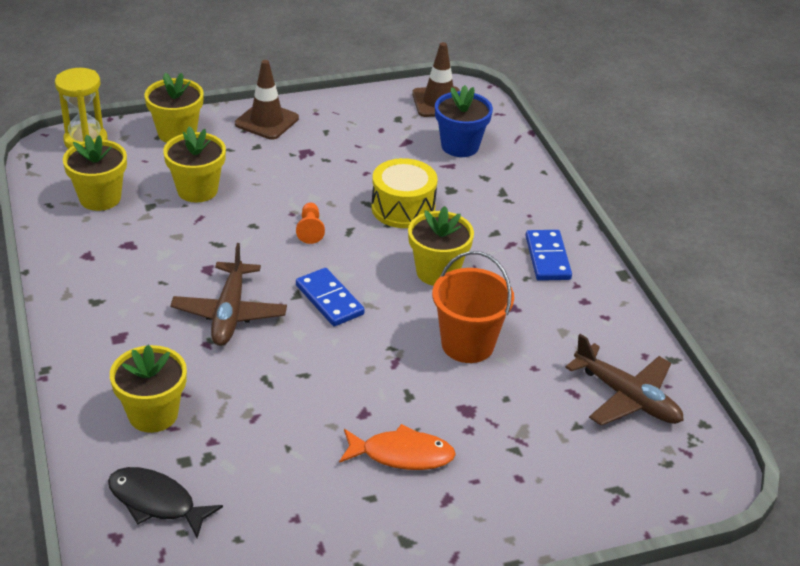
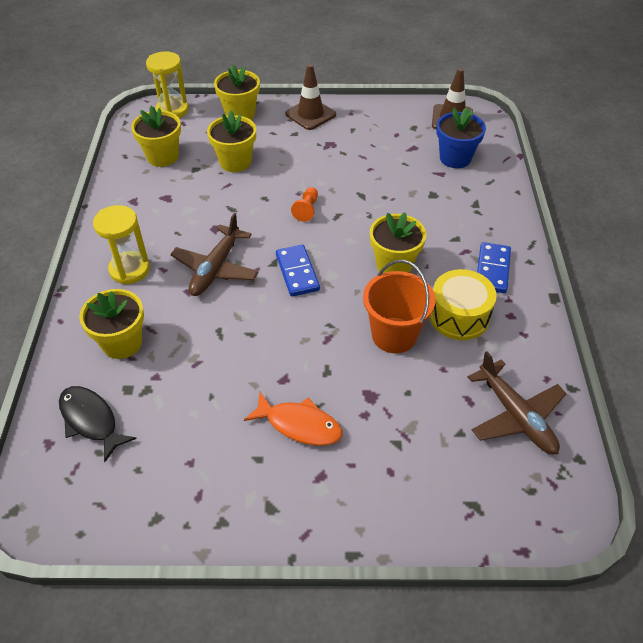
camera: 20 degrees right, 10 degrees up
yellow drum [372,158,438,228] -> yellow drum moved to [429,269,497,340]
none -> yellow hourglass [93,205,150,285]

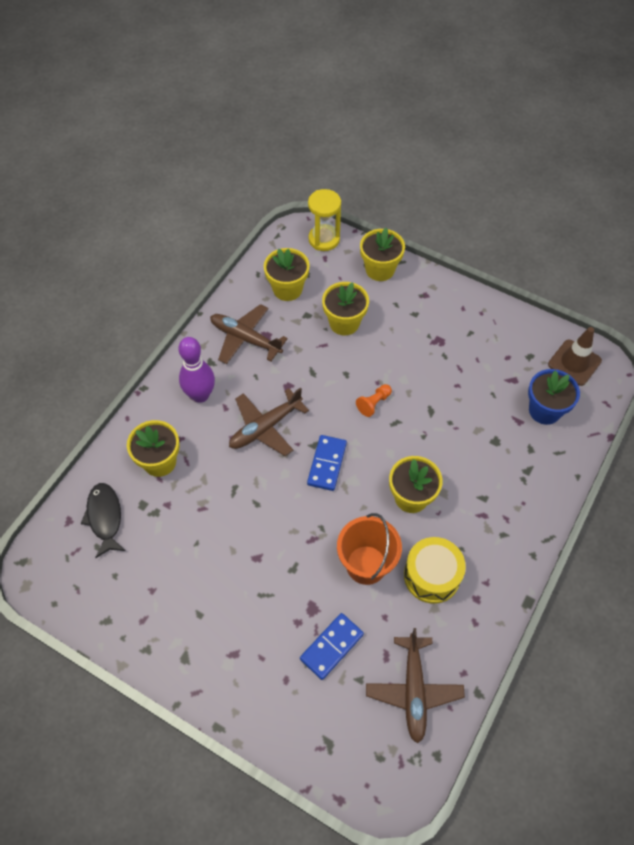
camera: 30 degrees right, 10 degrees up
yellow hourglass [93,205,150,285] -> purple bowling pin [178,337,215,403]
orange fish [244,392,343,446] -> none
brown traffic cone [285,64,336,130] -> none
blue domino [477,242,511,293] -> blue domino moved to [300,613,364,680]
none -> brown plane [210,304,288,364]

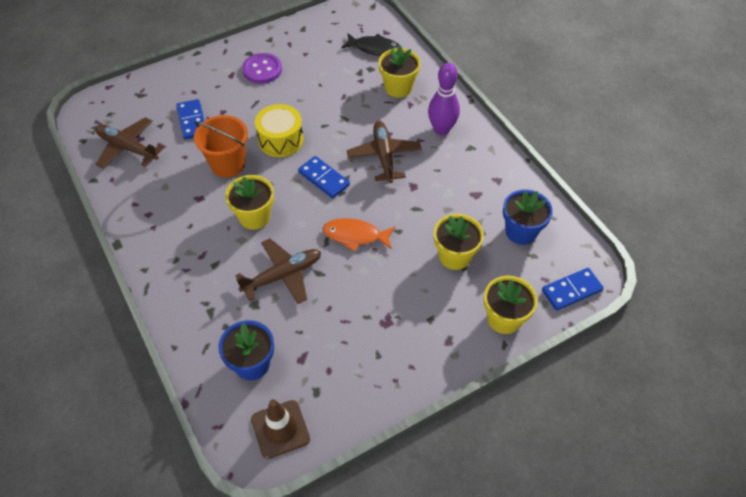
camera: 120 degrees right, 5 degrees down
brown plane [210,304,288,364] -> brown plane moved to [235,239,321,304]
yellow flower pot [264,248,310,301] -> blue flower pot [503,189,553,245]
yellow hourglass [308,189,341,251] -> blue domino [542,268,604,311]
orange pawn [356,384,392,417] -> orange fish [323,218,395,251]
yellow drum [404,537,466,604] -> yellow drum moved to [255,104,304,157]
none -> purple button [242,53,282,84]

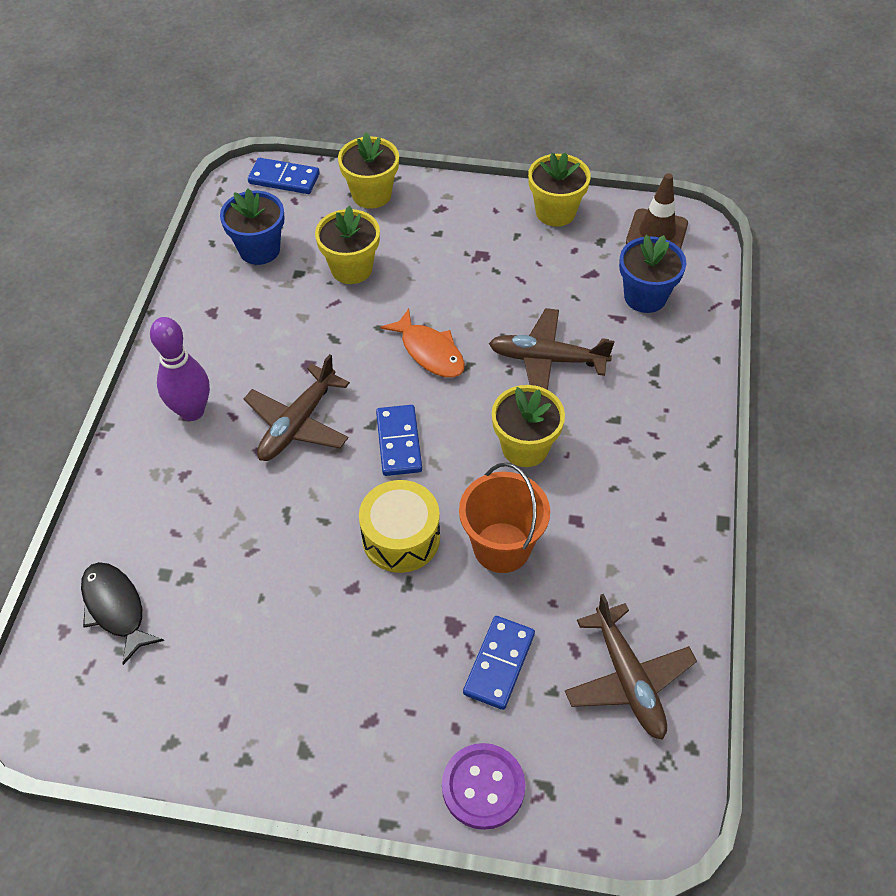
camera: 140 degrees left, 0 degrees up
purple button [242,53,282,84] -> purple button moved to [442,743,525,830]
yellow flower pot [378,45,421,98] -> yellow flower pot moved to [528,152,591,227]

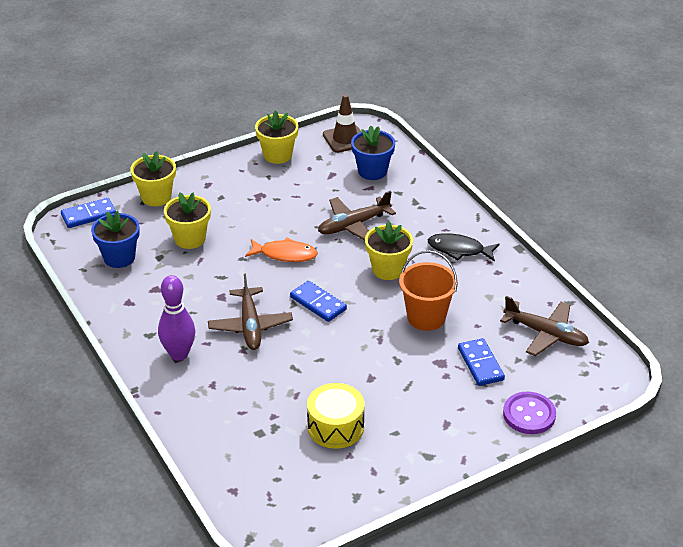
camera: 40 degrees left, 15 degrees down
black fish [81,562,164,665] -> black fish moved to [428,233,499,262]
yellow drum [359,480,440,573] -> yellow drum moved to [307,383,365,449]

